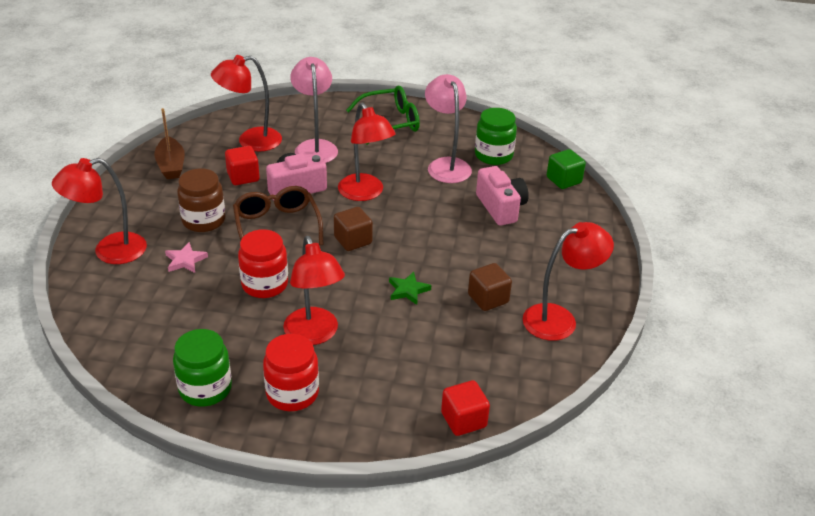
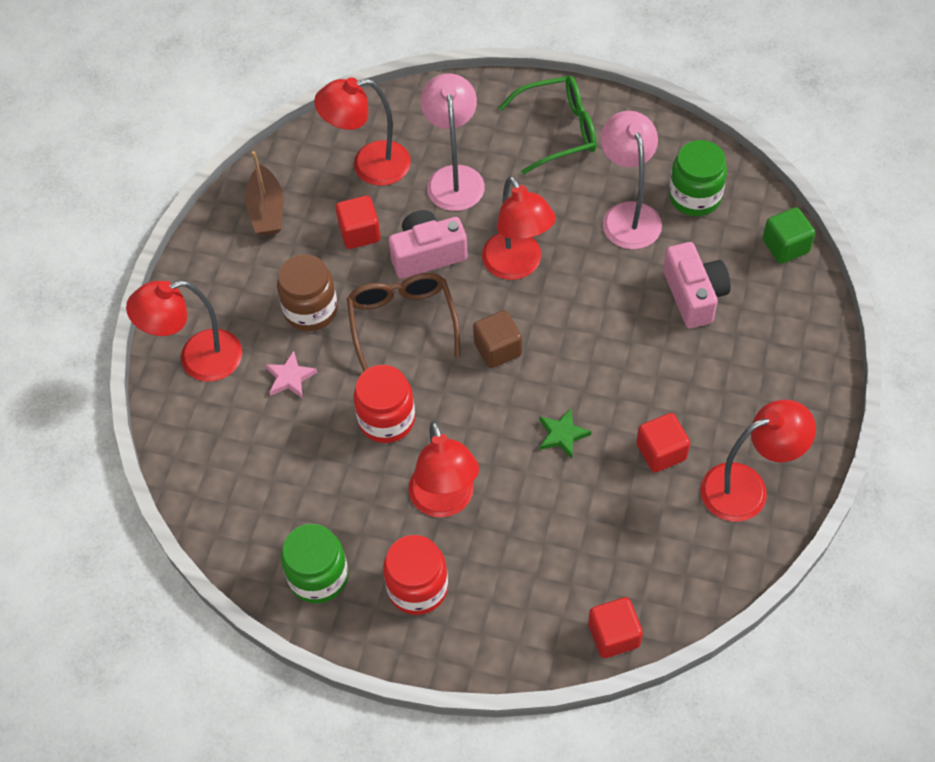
camera: 10 degrees right, 20 degrees up
brown cube [468,263,512,311] -> red cube [636,413,690,473]

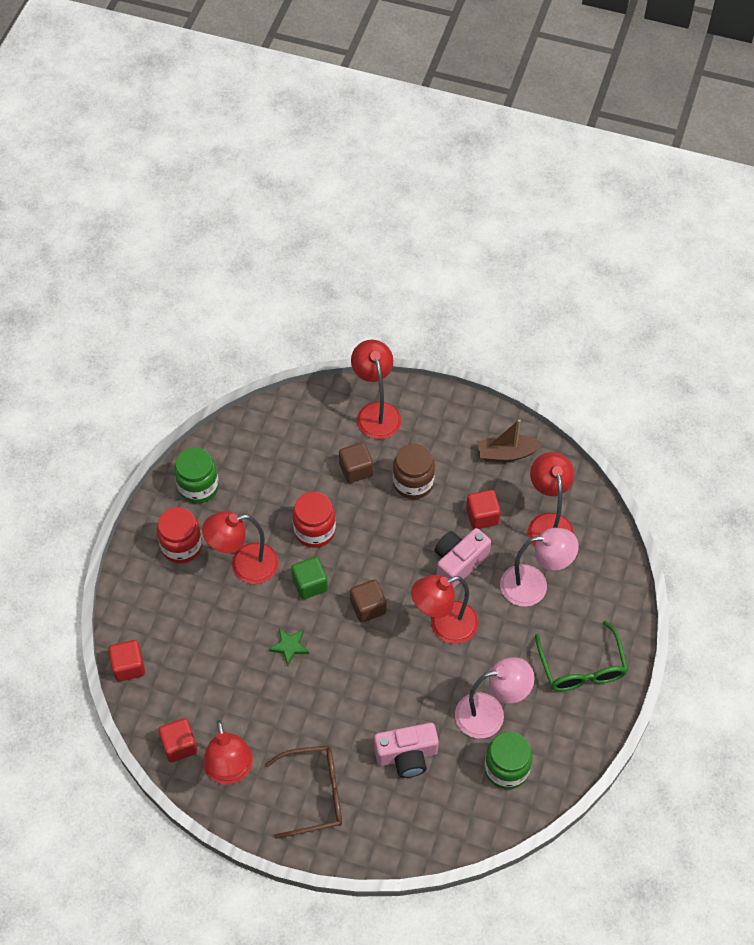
camera: 90 degrees right, 0 degrees up
pink star [265,351,318,399] -> brown cube [339,442,373,483]
brown glasses [347,273,460,372] -> brown glasses moved to [265,746,342,839]
pink camera [389,210,468,279] -> pink camera turned 120 degrees counterclockwise [435,528,491,588]
red cube [636,413,690,473] -> red cube moved to [158,718,197,762]
green cube [763,207,815,264] -> green cube moved to [291,557,328,599]

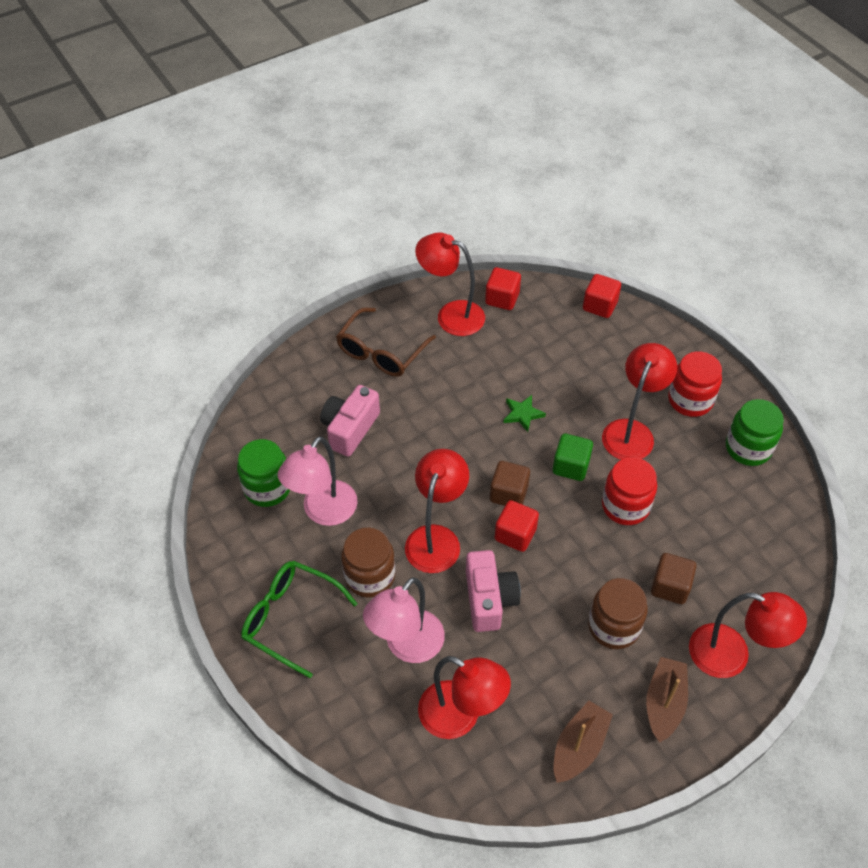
camera: 130 degrees right, 5 degrees down
red cube [466,490,501,529] -> red cube moved to [495,500,539,552]
none -> brown jar [341,528,395,598]
none -> brown boat [646,657,688,743]

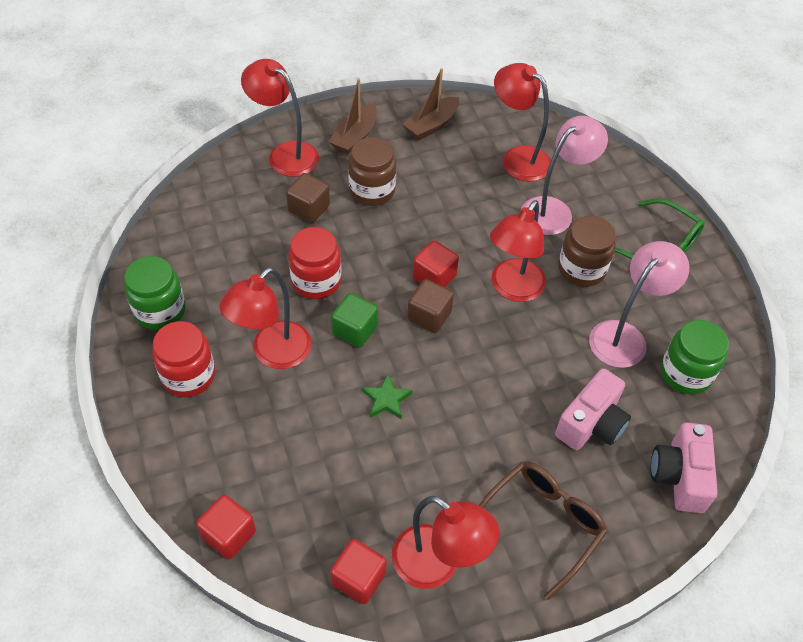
camera: 170 degrees left, 0 degrees up
pink camera [466,550,521,632] -> pink camera moved to [651,422,718,513]

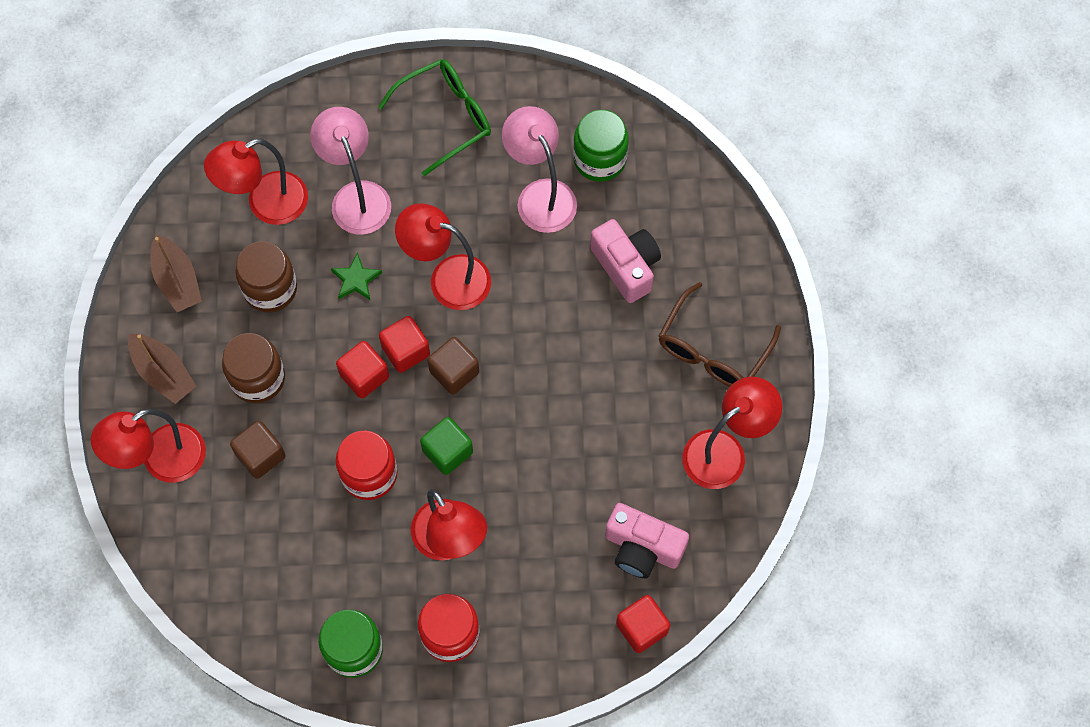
camera: 70 degrees left, 15 degrees up
red cube [330,539,387,604] -> red cube moved to [336,341,389,398]
green star [362,374,413,419] -> green star moved to [331,252,382,300]
brown glasses [479,462,607,600] -> brown glasses turned 120 degrees counterclockwise [659,282,781,387]
red lamp [490,200,546,302] -> red lamp turned 150 degrees clockwise [395,203,491,310]
brown jar [558,216,616,287] -> brown jar moved to [236,241,297,312]
pink camera [651,422,718,513] -> pink camera moved to [605,503,689,578]

